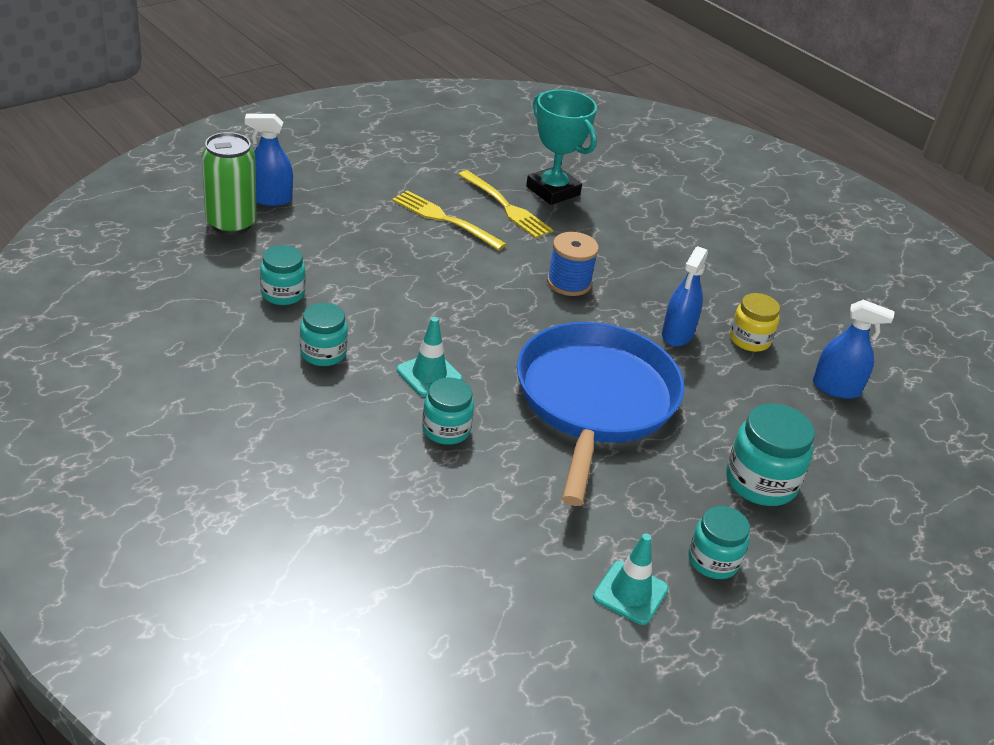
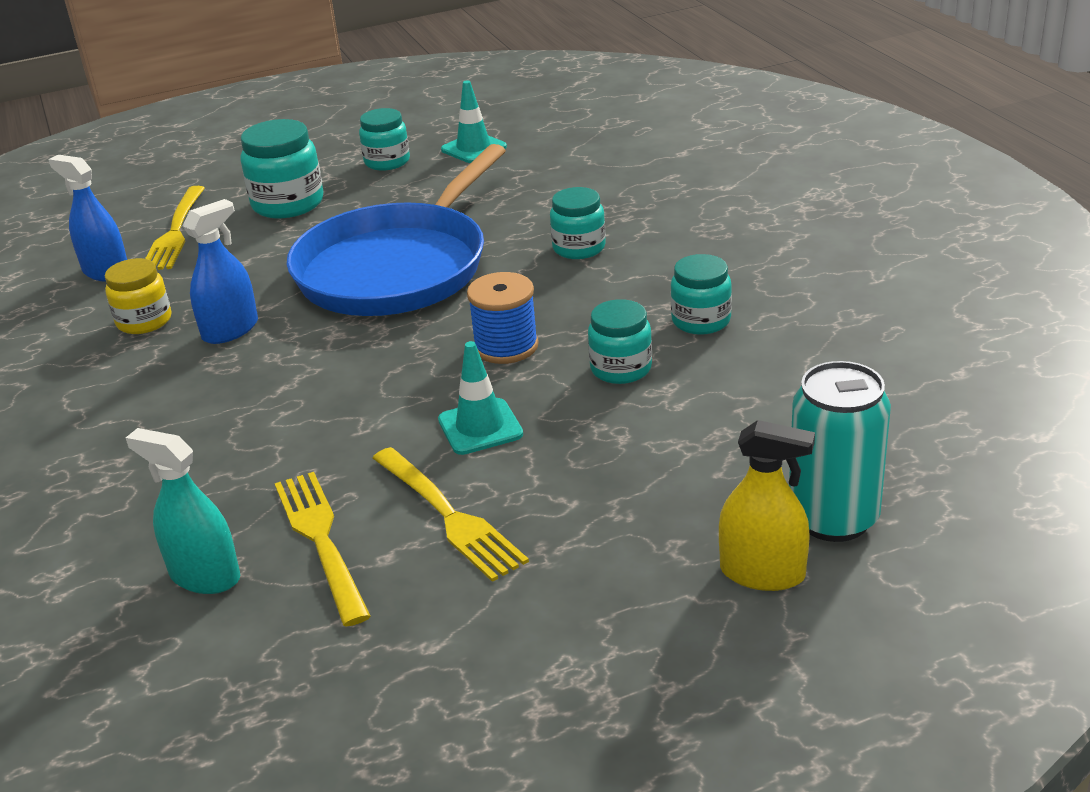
camera: 155 degrees left, 5 degrees down
green can [202,132,257,235] -> turquoise can [789,361,891,542]
blue spray bottle [245,114,293,206] -> yellow spray bottle [719,420,815,591]
turquoise jar [260,245,306,305] -> turquoise jar moved to [588,299,652,384]
turquoise traffic cone [397,317,462,397] -> turquoise traffic cone moved to [438,341,523,455]
turquoise trophy [526,89,597,205] -> turquoise spray bottle [126,428,240,594]
blue spool [547,232,599,296] -> blue spool moved to [467,272,539,364]
none -> yellow fork [145,186,205,270]

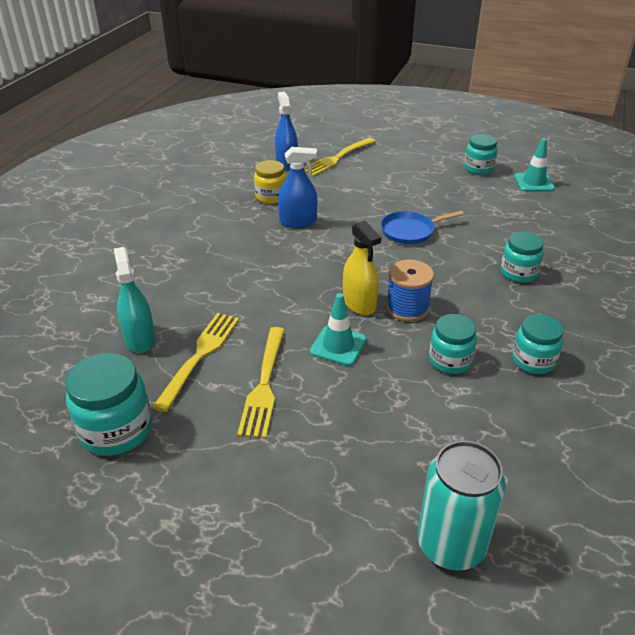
camera: 40 degrees right, 5 degrees up
turquoise jar [240,119,324,218] -> turquoise jar moved to [66,353,152,456]
blue pan [287,144,506,316] -> blue pan [381,211,464,244], size x0.43
yellow spray bottle [719,420,815,591] -> yellow spray bottle moved to [343,221,381,315]

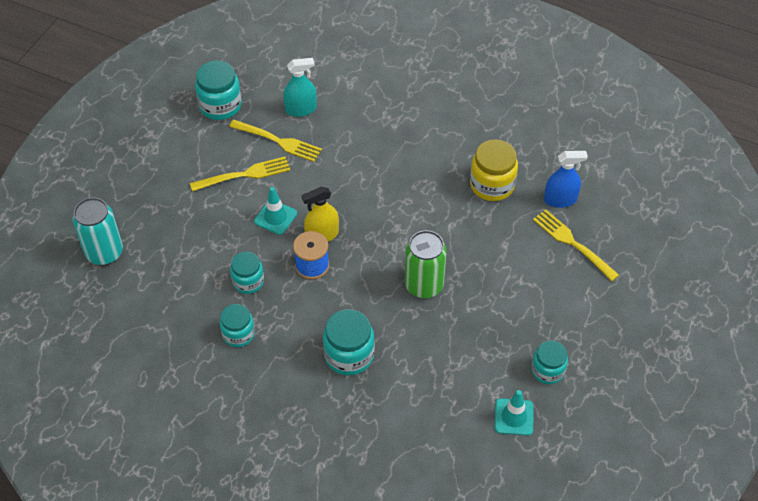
camera: 95 degrees right, 15 degrees up
yellow fork [237,327,285,439] -> yellow fork turned 150 degrees clockwise [190,156,290,192]
yellow jar [254,160,286,204] -> yellow jar [470,139,518,201], size x1.51
blue spray bottle [278,147,317,228] -> none
blue pan [381,211,464,244] -> green can [405,230,447,299]
turquoise jar [501,232,544,283] -> turquoise jar [323,309,375,376], size x1.51

